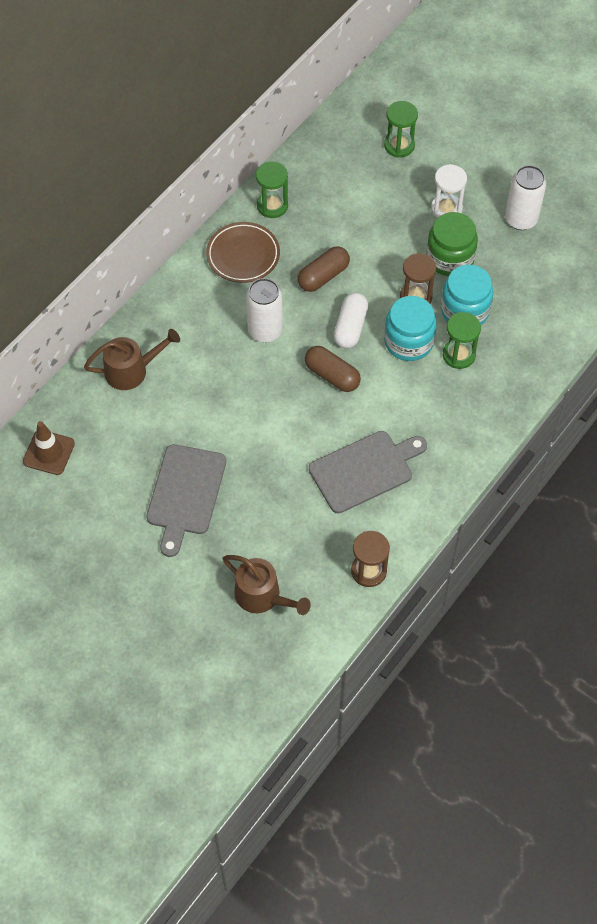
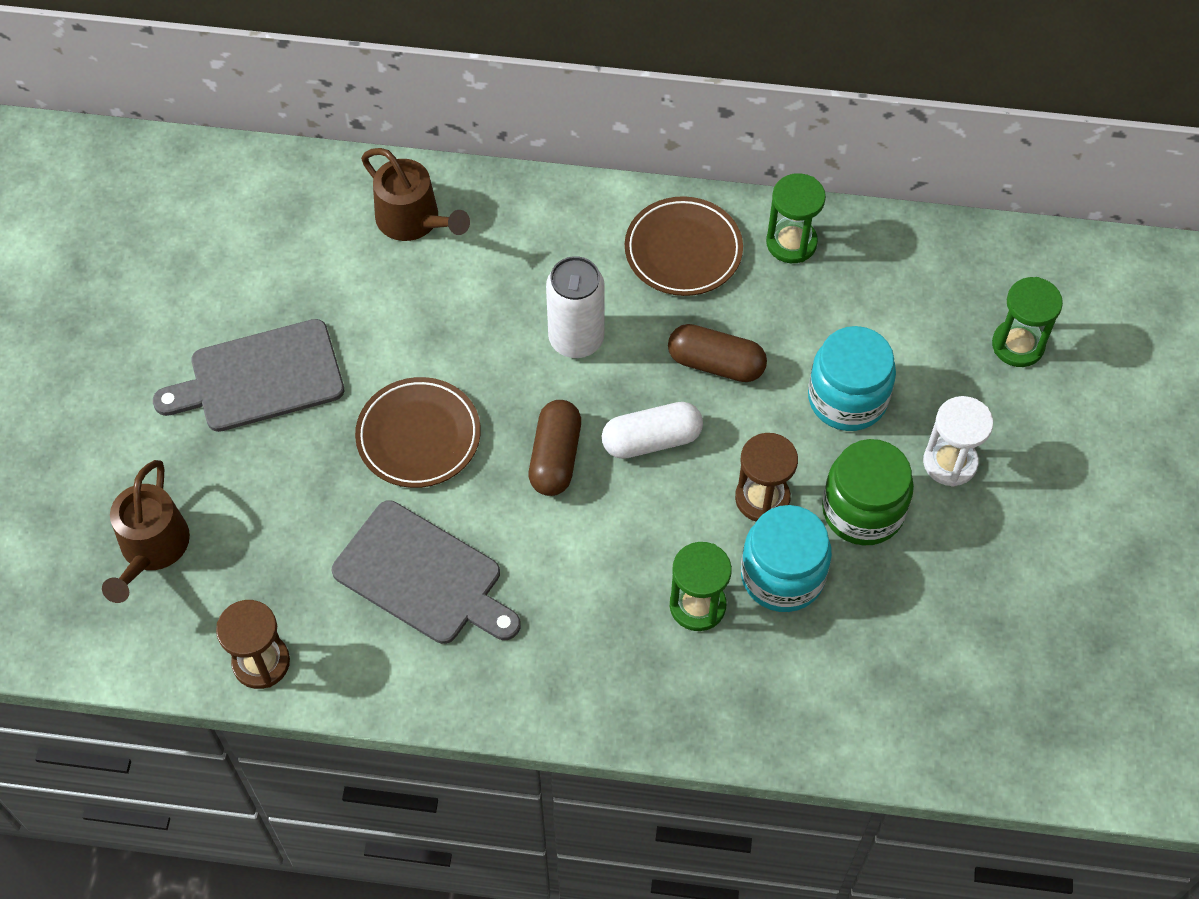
camera: 60 degrees right, 0 degrees up
brown traffic cone [23,421,75,475] -> none
turquoise jar [384,296,437,361] -> turquoise jar moved to [808,326,896,431]
white can [505,165,546,230] -> none
none -> brown plate [355,377,481,488]

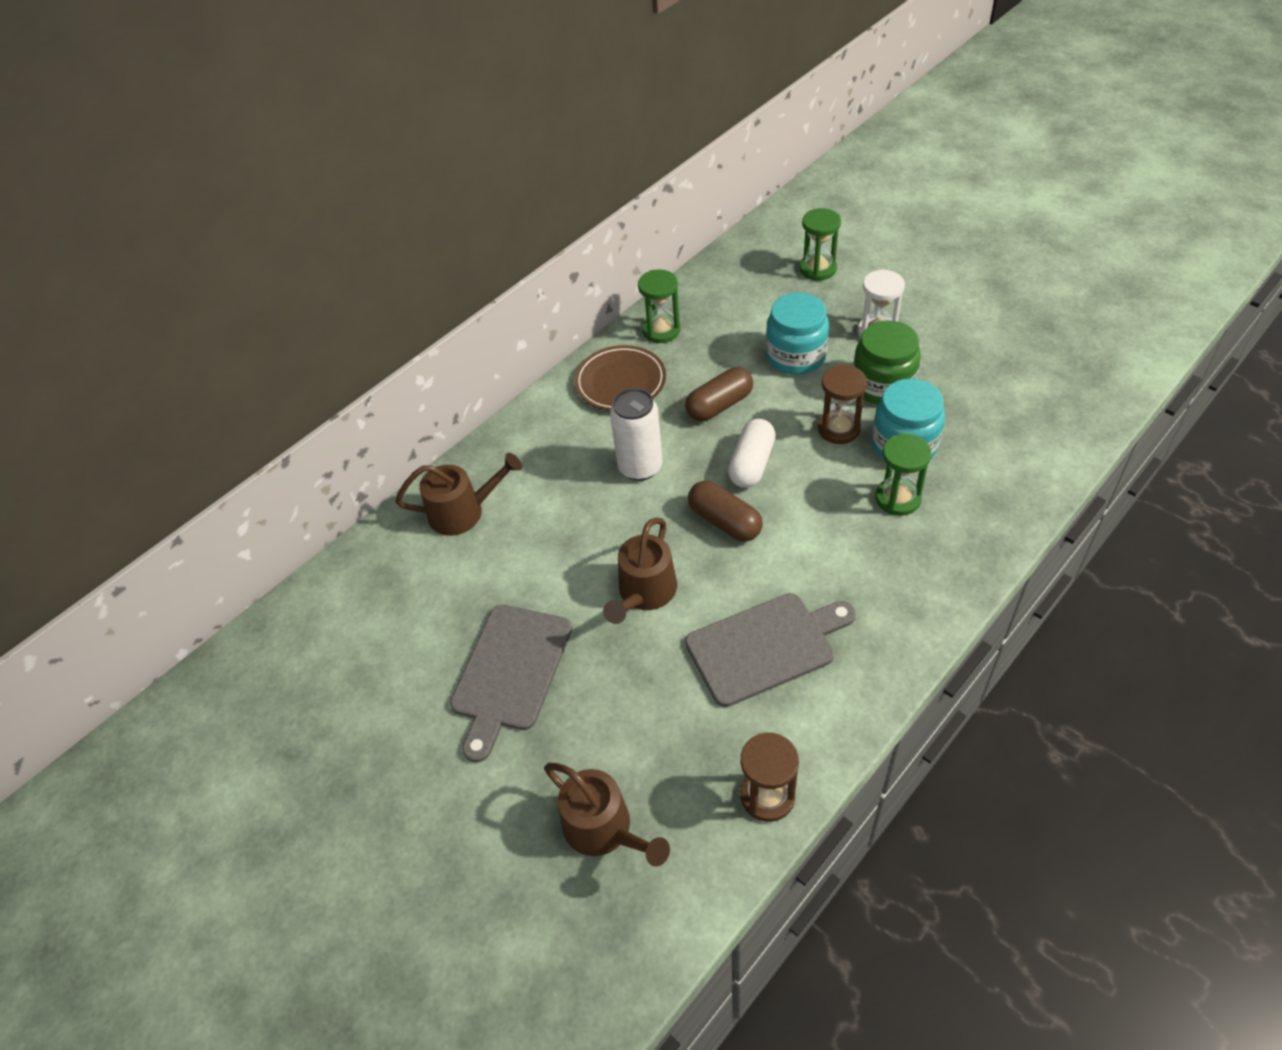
camera: 50 degrees left, 10 degrees down
brown plate [355,377,481,488] -> brown watering can [603,518,677,624]

